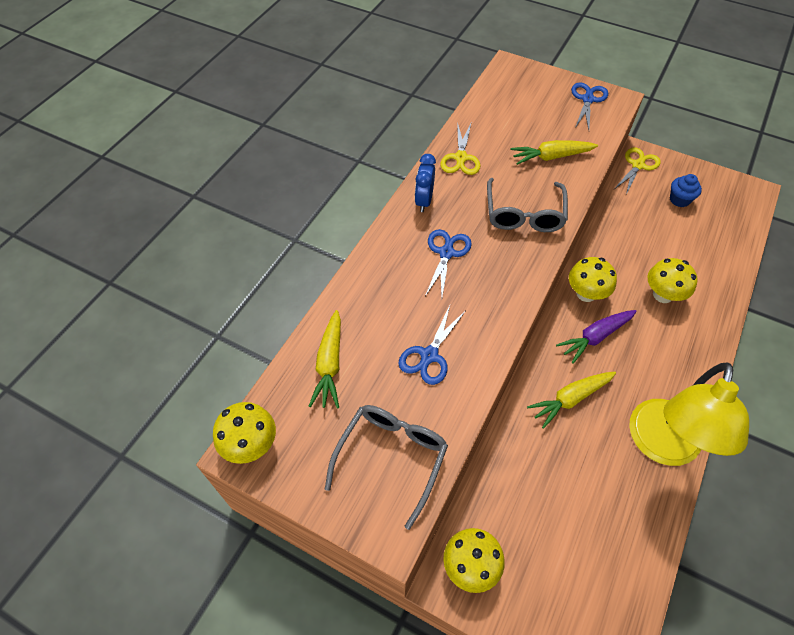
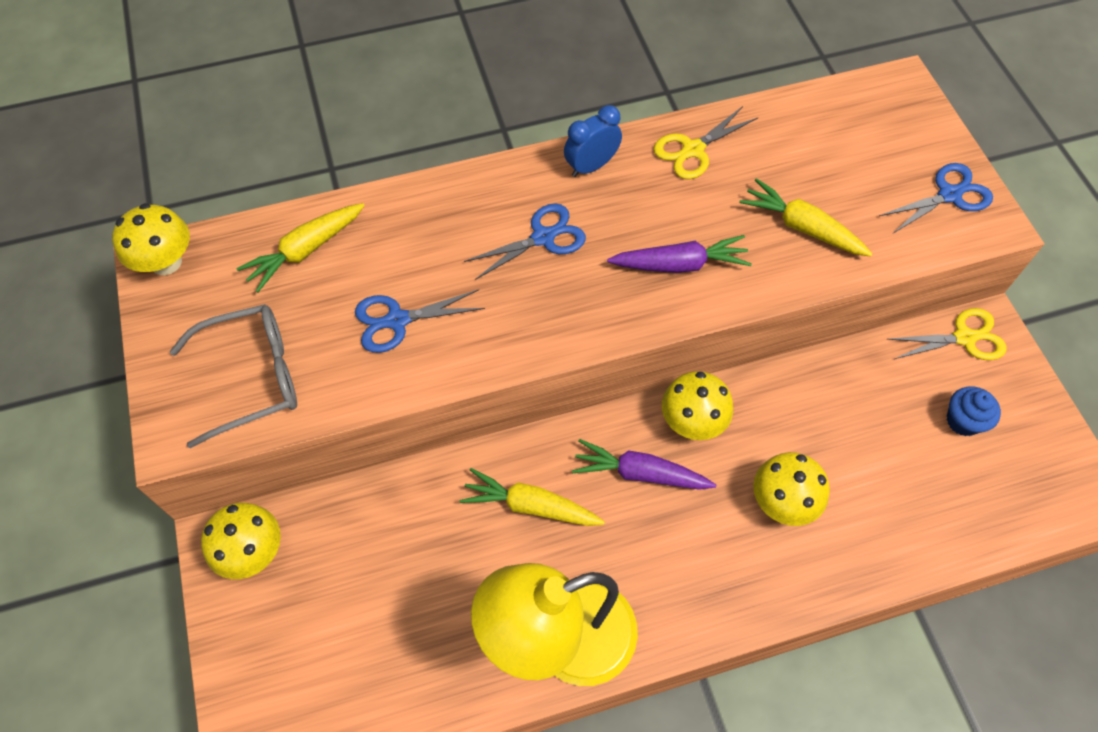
camera: 45 degrees right, 5 degrees up
grey glasses [487,178,568,232] -> purple carrot [607,235,752,273]

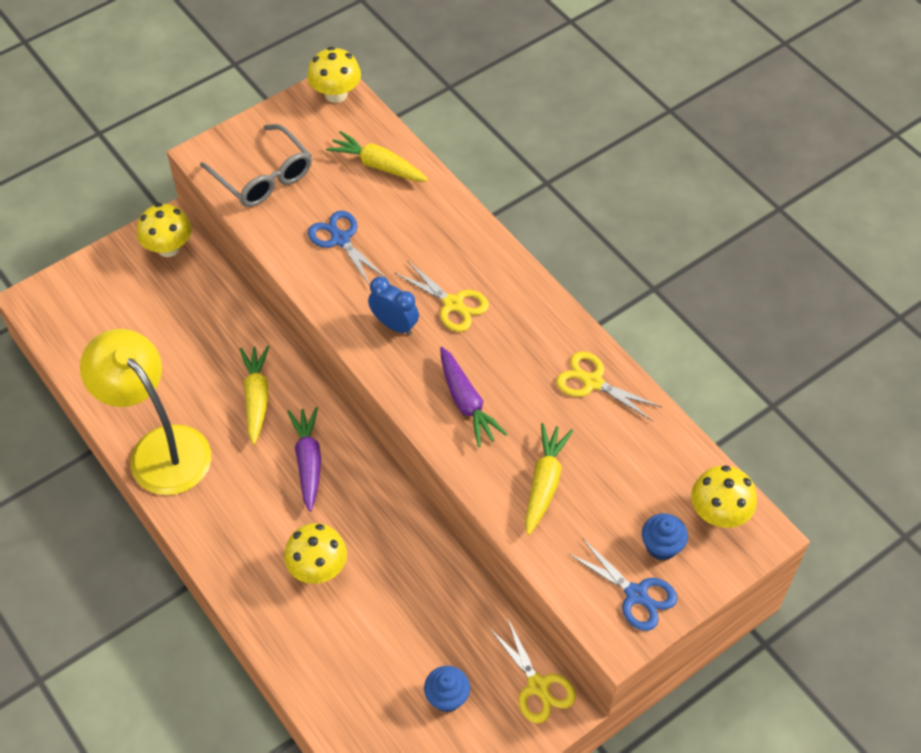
camera: 70 degrees right, 5 degrees down
blue scissors [464,204,586,280] -> yellow scissors [395,260,489,332]
blue clock [564,105,622,177] -> blue clock moved to [368,277,419,335]
yellow mushroom [662,371,733,440] -> yellow mushroom moved to [691,465,757,528]
none -> blue cupcake [642,513,688,561]

